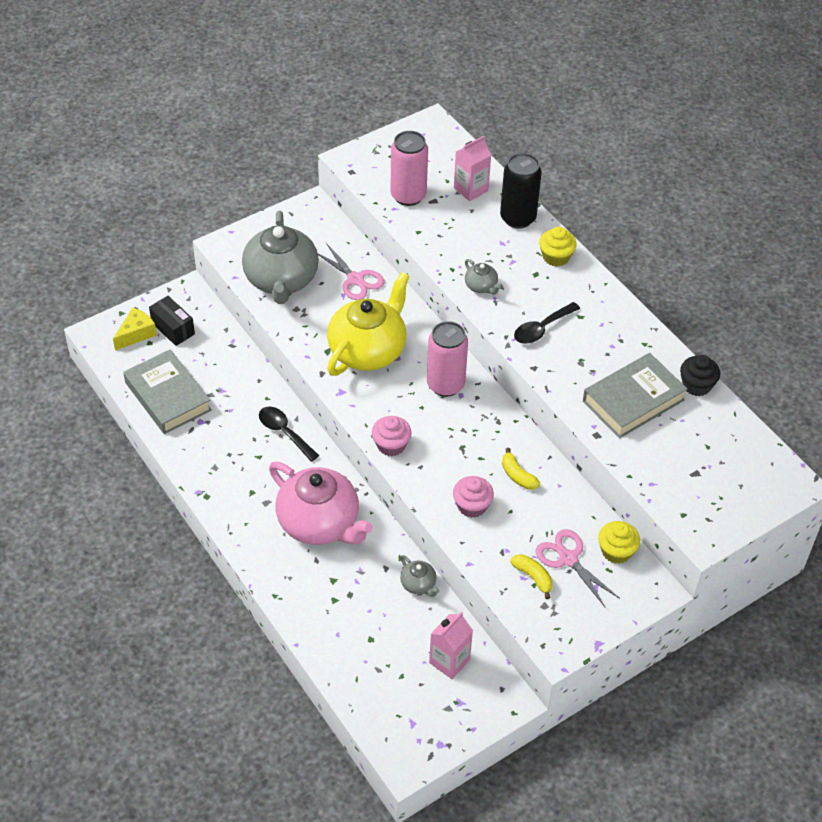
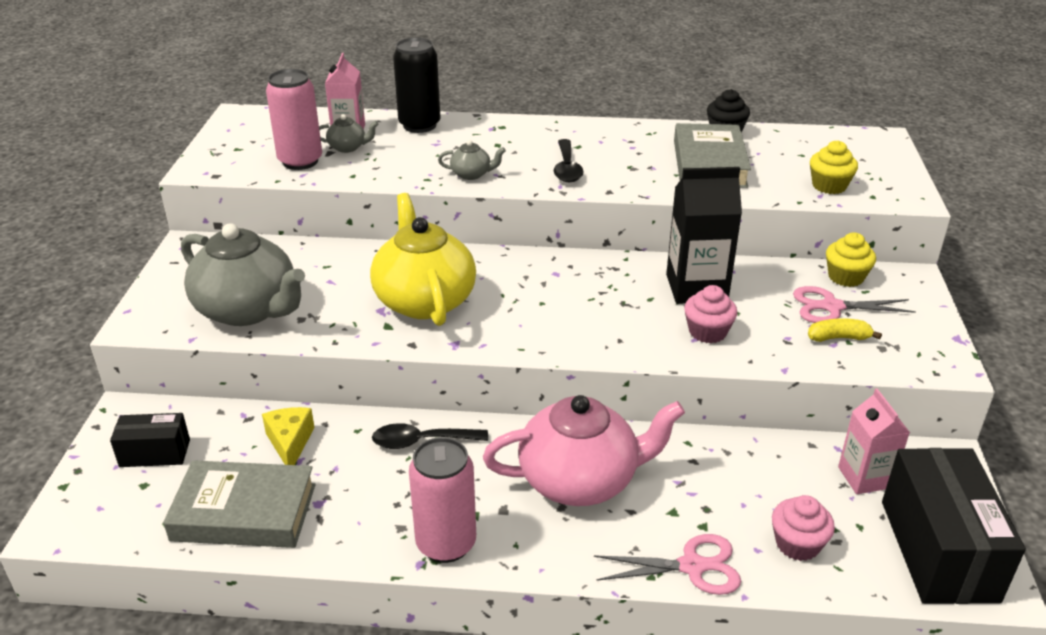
camera: 50 degrees left, 15 degrees down
yellow cheese [113,308,157,350] -> yellow cheese moved to [262,407,315,465]
pink scissors [318,243,384,300] -> pink scissors moved to [594,534,741,595]
pink cupcake [372,416,412,456] -> pink cupcake moved to [772,495,835,561]
grey teapot [400,555,439,597] -> grey teapot moved to [319,114,378,153]
pink can [427,321,468,397] -> pink can moved to [409,437,476,563]
yellow banana [502,448,540,490] -> black carton [666,167,742,304]
yellow cupcake [539,227,577,267] -> yellow cupcake moved to [810,141,858,194]
none -> black box [882,448,1026,604]

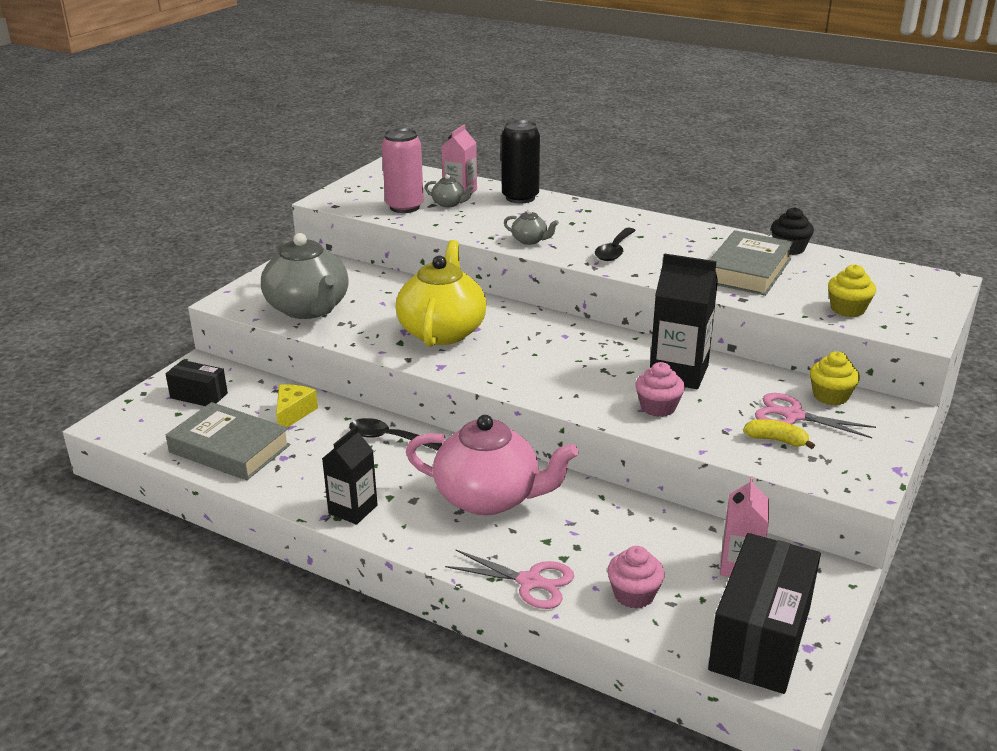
camera: 25 degrees right, 5 degrees down
pink can [409,437,476,563] -> black carton [322,426,377,525]

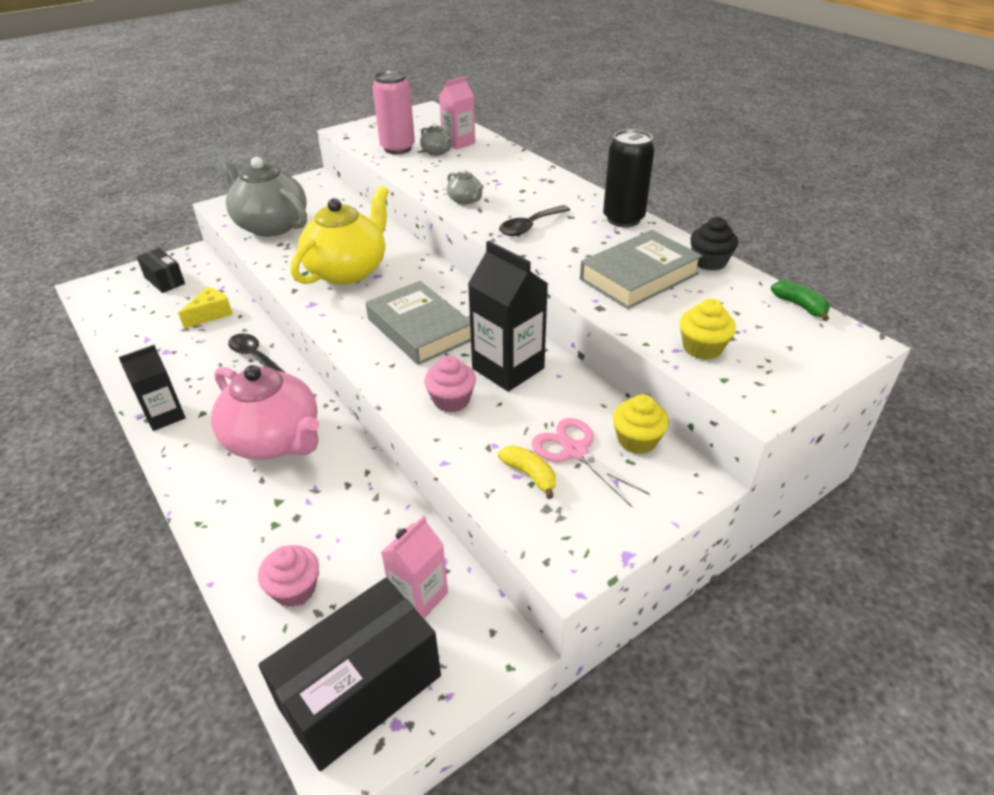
camera: 25 degrees right, 10 degrees up
grey book [166,402,290,480] -> grey book moved to [366,281,471,365]
grey teapot [261,233,349,319] -> grey teapot turned 135 degrees clockwise [217,154,307,237]
pink scissors [445,549,574,609] -> none
black can [501,120,540,204] -> black can moved to [603,129,654,227]
none -> green banana [771,280,830,321]

